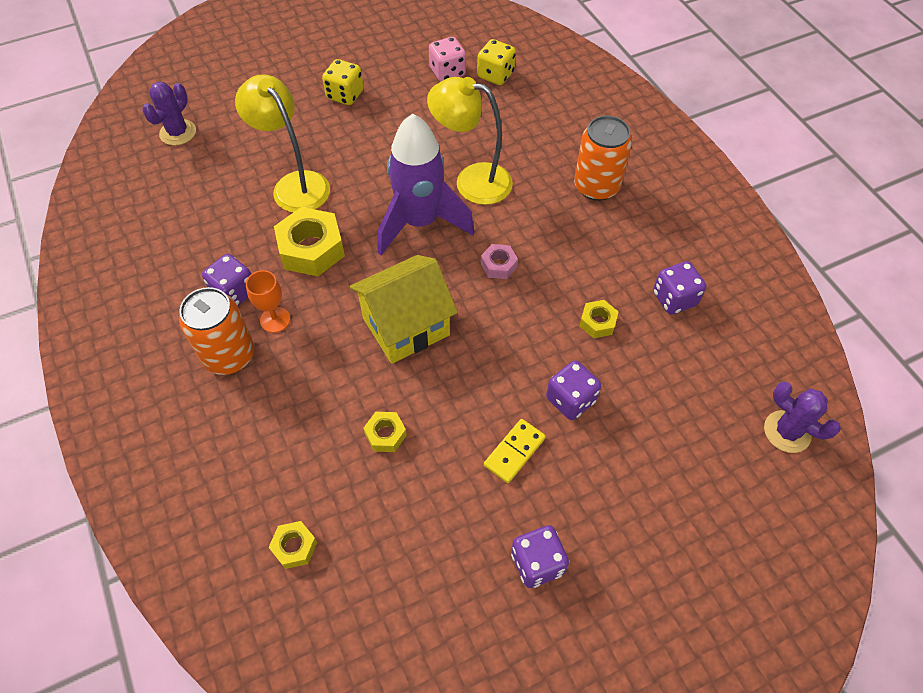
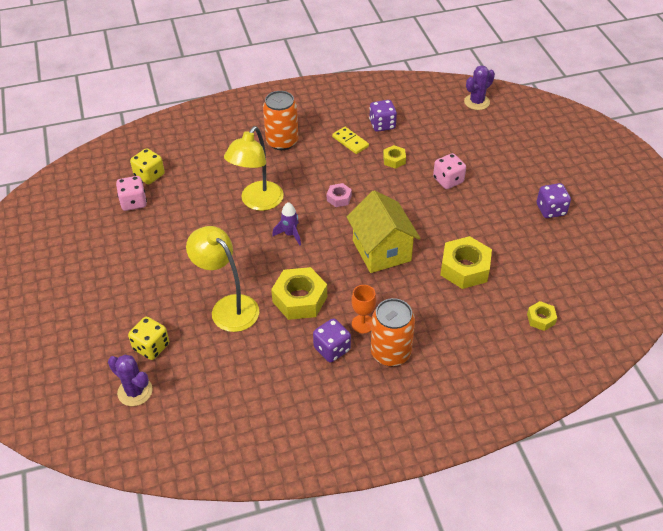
camera: 80 degrees left, 10 degrees down
yellow lamp [235,74,330,212] -> yellow lamp turned 75 degrees clockwise [186,226,259,332]
yellow dice [322,59,364,105] -> yellow dice moved to [128,317,169,360]
yellow nut [363,412,407,452] -> yellow nut [440,236,492,289], size x1.92
purple rocket [378,114,475,255] -> purple rocket [272,202,301,245], size x0.43
yellow domino [484,419,546,483] -> yellow domino moved to [332,127,369,154]
purple dice [546,360,601,420] -> pink dice [433,153,466,189]

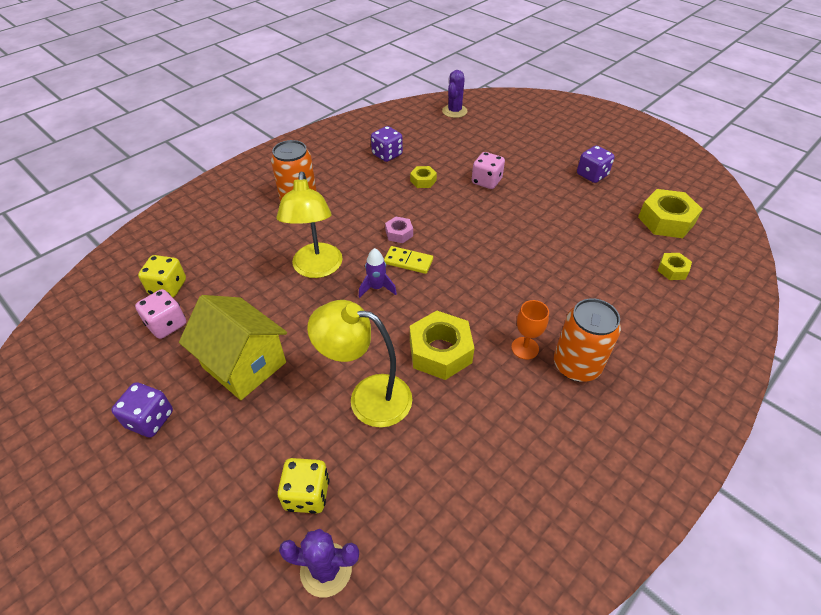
camera: 30 degrees left, 0 degrees up
purple dice [313,318,351,362] -> purple dice moved to [111,382,173,437]
yellow domino [332,127,369,154] -> yellow domino moved to [384,246,433,274]
yellow house [347,190,421,273] -> yellow house moved to [179,295,287,400]
yellow nut [440,236,492,289] -> yellow nut moved to [638,189,702,238]

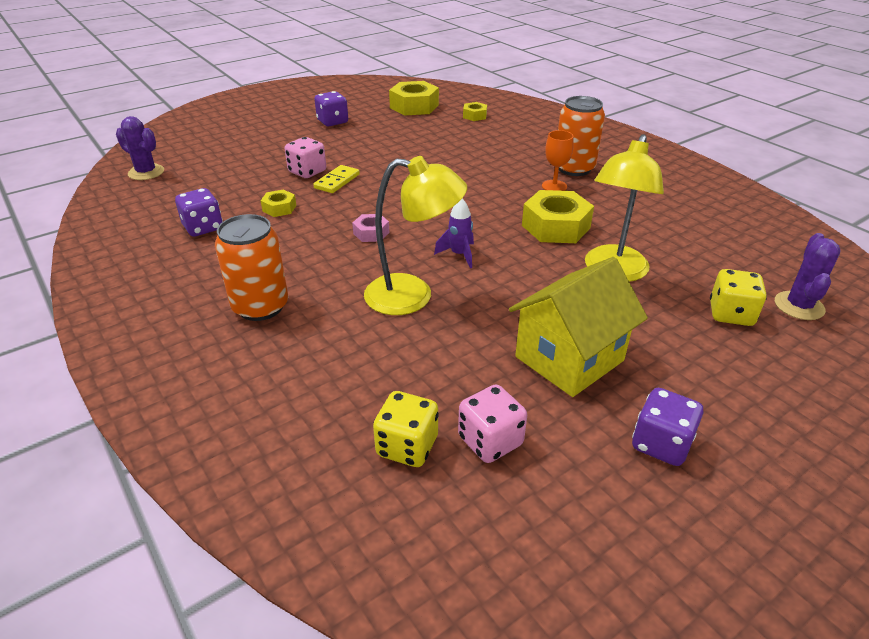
camera: 80 degrees left, 10 degrees down
yellow domino [384,246,433,274] -> yellow domino moved to [313,165,360,193]

